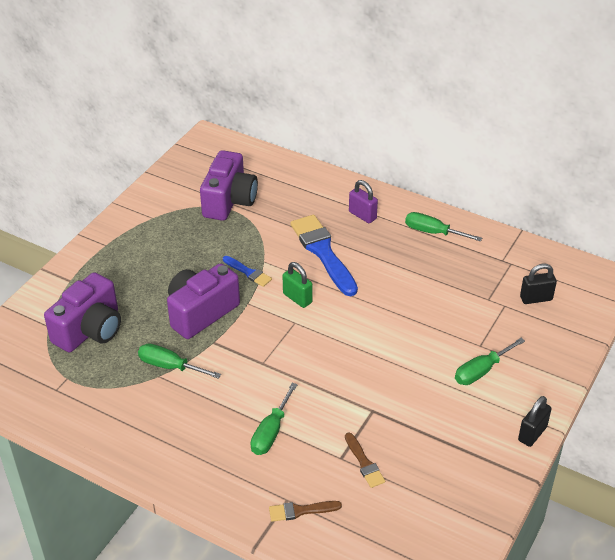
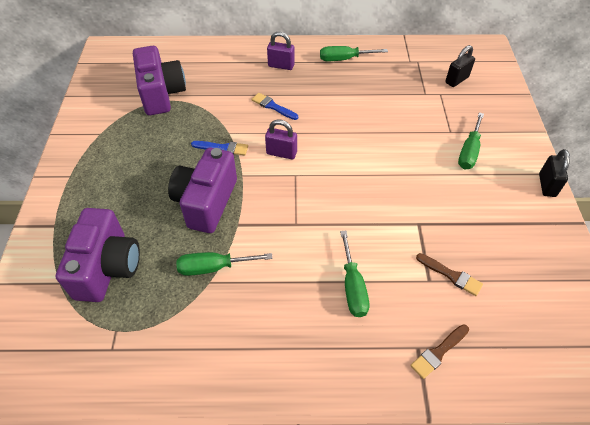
camera: 30 degrees left, 10 degrees up
green padlock [283,262,313,308] -> purple padlock [265,120,297,159]
blue brush [290,215,358,296] -> blue brush [251,93,298,120], size x0.49

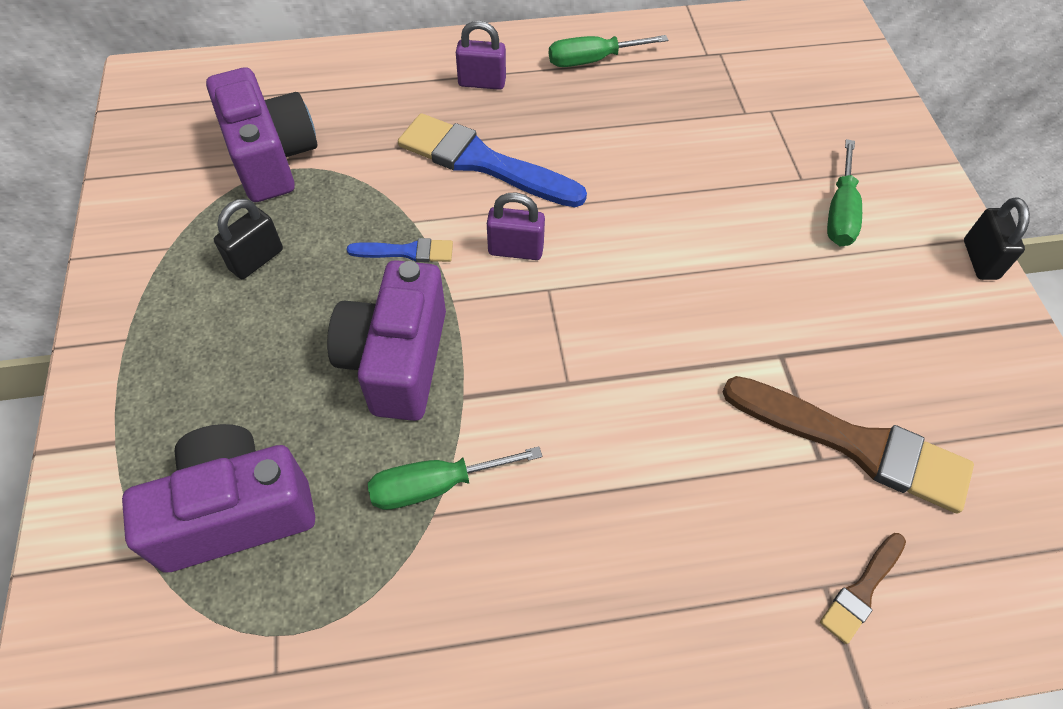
camera: 10 degrees left, 5 degrees up
purple camera [55,208,140,302] -> purple camera turned 105 degrees counterclockwise [122,424,315,573]
blue brush [251,93,298,120] -> blue brush [398,113,587,207], size x2.04
green screwdriver [340,231,369,317] -> none
brown brush [416,253,483,296] -> brown brush [722,376,974,513], size x2.04
black padlock [445,45,475,87] -> black padlock moved to [214,199,283,279]

